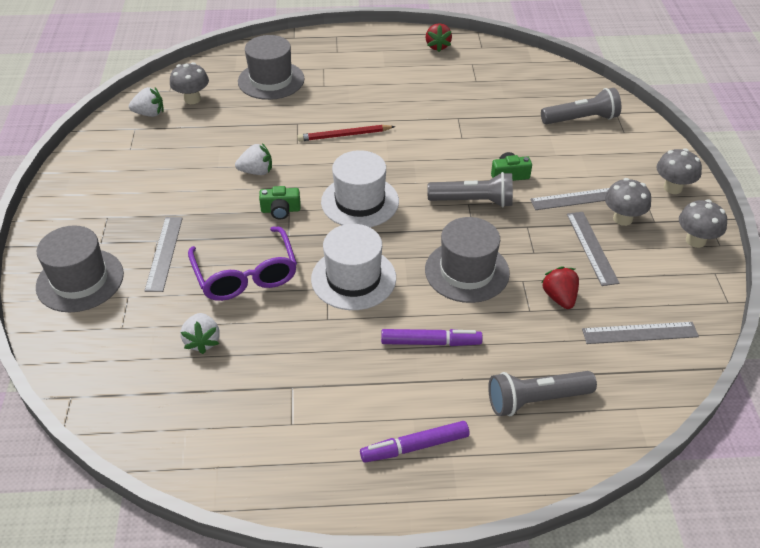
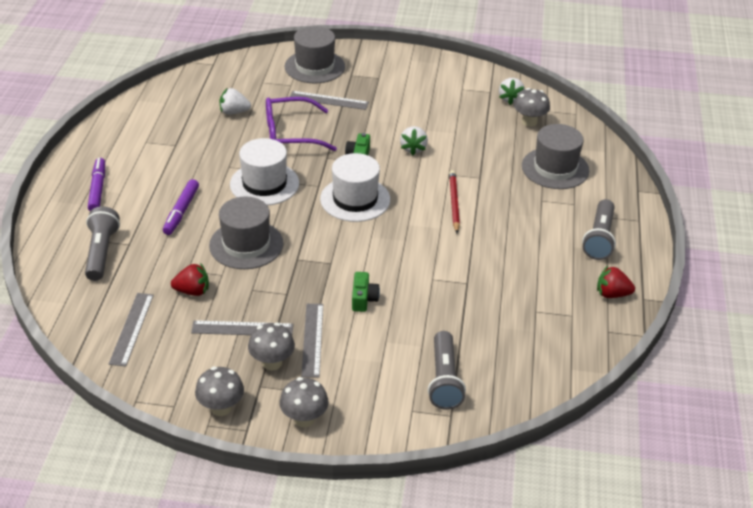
camera: 100 degrees right, 5 degrees down
grey flashlight [427,172,513,207] -> grey flashlight moved to [582,199,616,260]

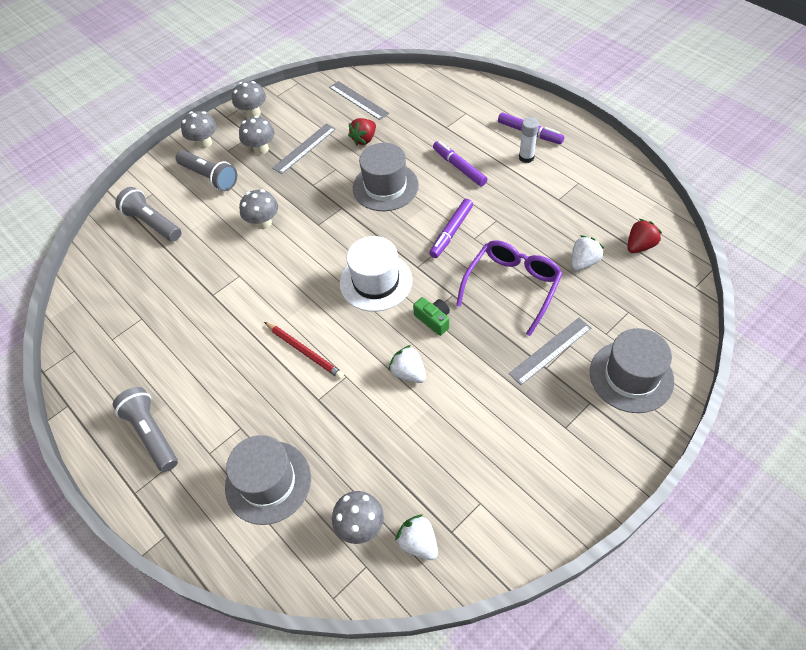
camera: 135 degrees right, 15 degrees up
grey flashlight [85,206,120,281] -> grey flashlight moved to [176,150,237,191]
white hat [230,138,299,206] -> purple marker [429,199,473,258]
grey ruler [301,304,323,378] -> none
green camera [352,272,380,312] -> grey mushroom [239,189,278,229]
red strawberry [597,266,635,298] -> red strawberry moved to [627,219,662,253]
none -> white glue stick [519,117,539,163]

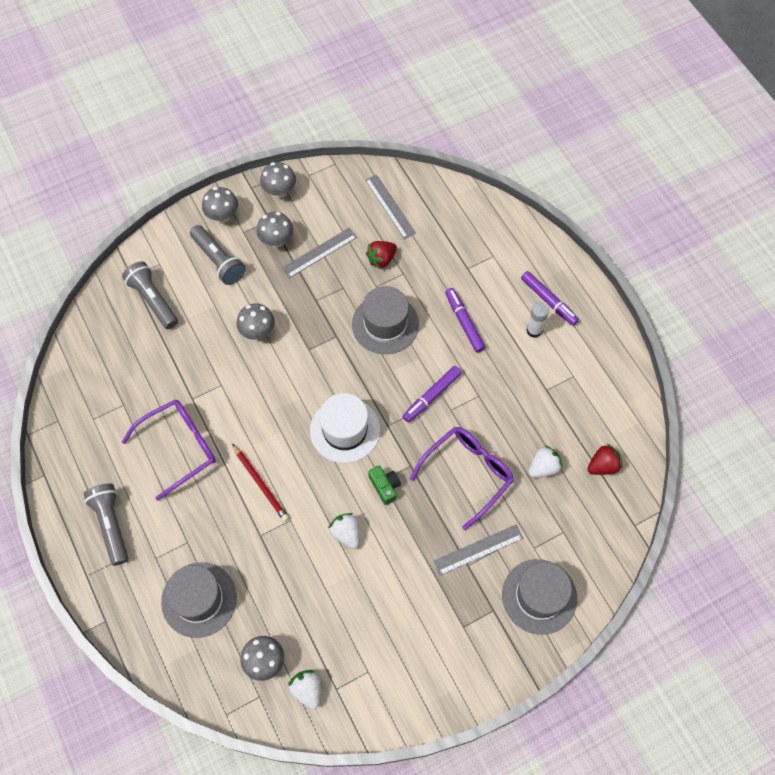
camera: 10 degrees right, 10 degrees up
none -> purple glasses [122,400,216,501]

